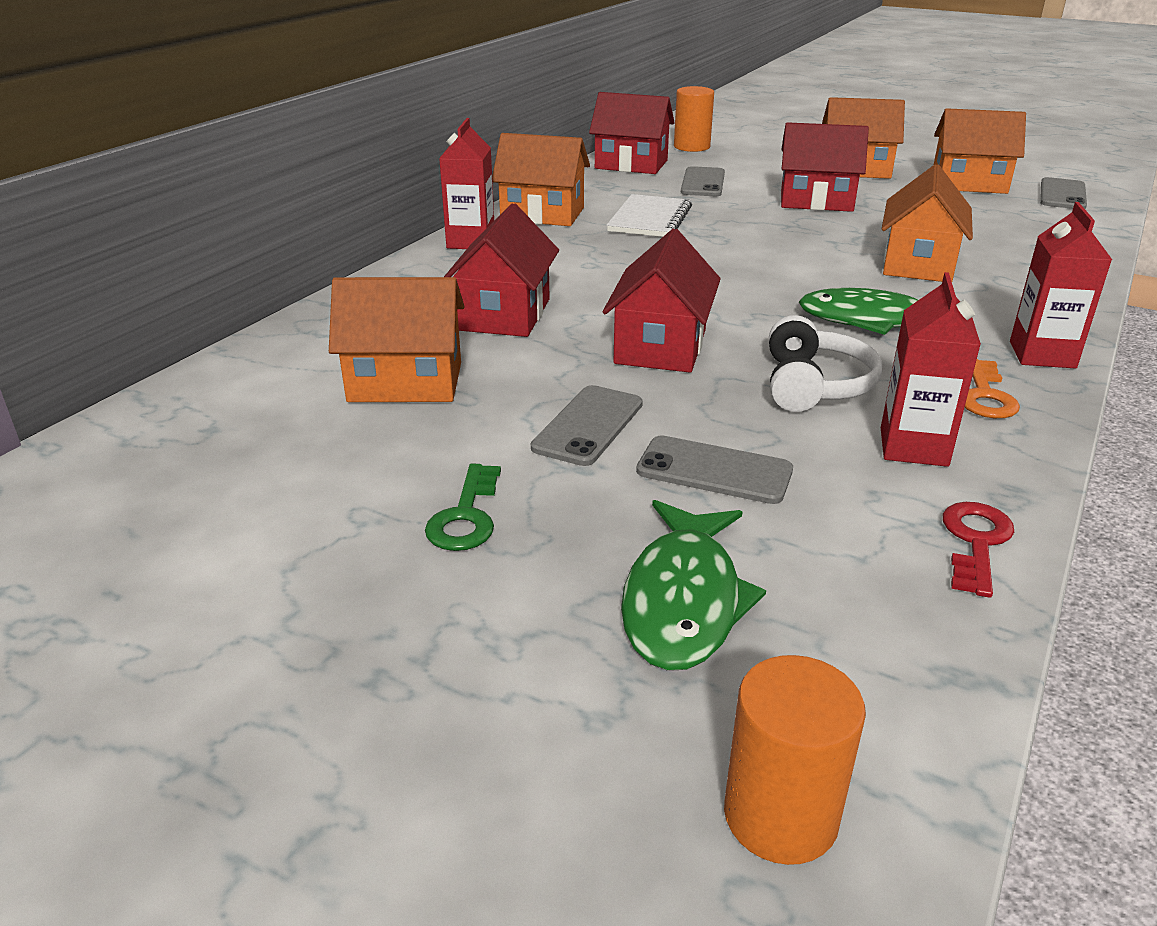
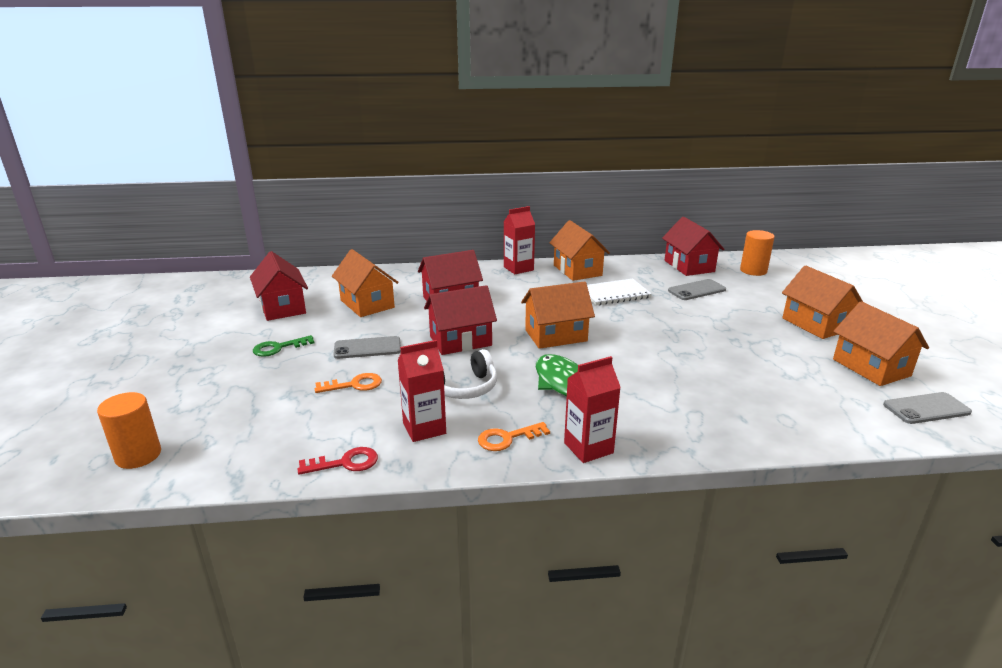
camera: 55 degrees right, 5 degrees down
green fish [621,500,766,671] -> none
grey phone [636,435,793,504] -> orange key [315,373,382,393]
red house [781,122,869,212] -> red house moved to [250,251,308,321]
orange house [882,164,973,282] -> orange house moved to [521,281,595,349]

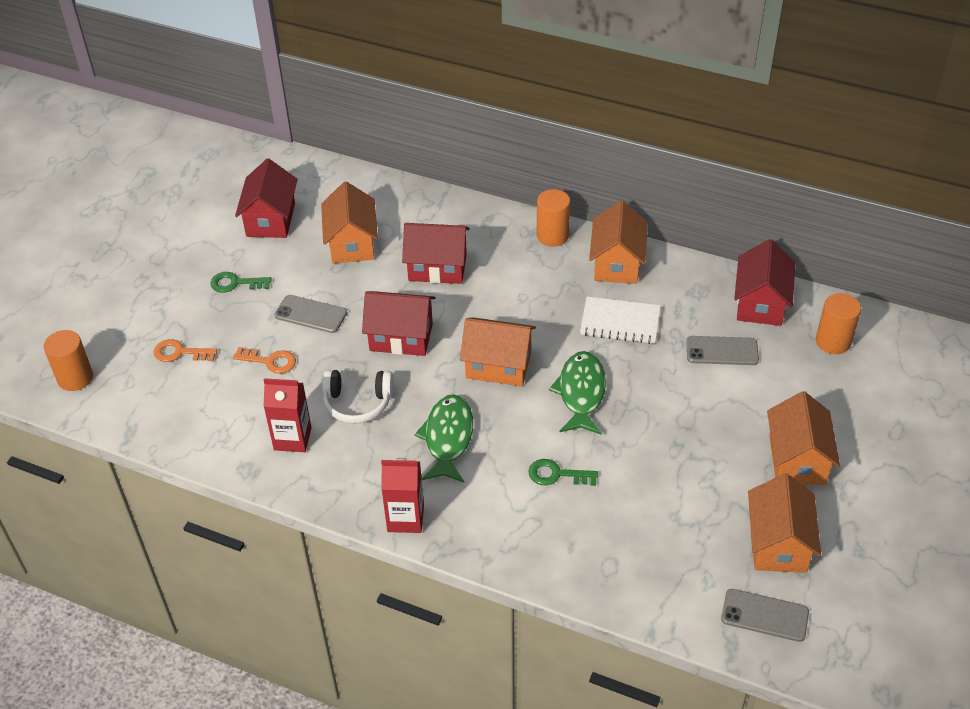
camera: 30 degrees right, 20 degrees up
red key [298,447,378,475] -> none
orange key [478,422,550,451] -> orange key moved to [154,339,217,362]
red carton [504,206,535,274] -> orange cylinder [537,189,570,247]
none -> green key [528,459,598,486]
none -> green fish [549,351,606,434]

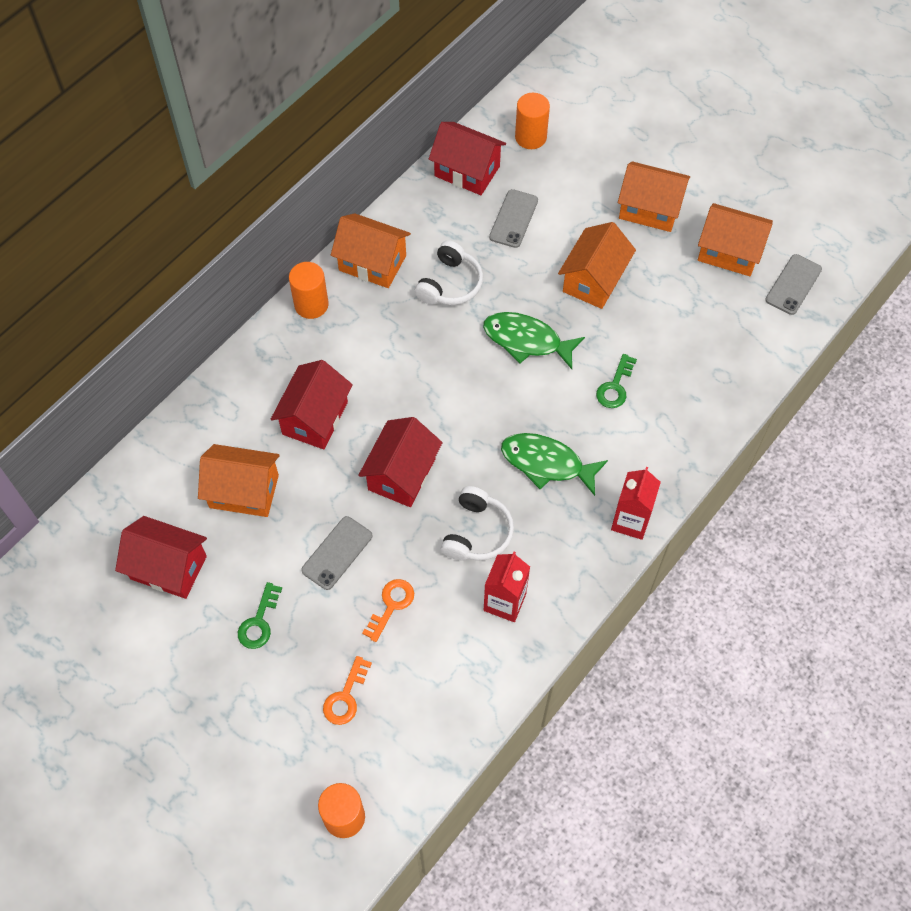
camera: 75 degrees left, 15 degrees up
orange house [460,317,536,386] -> orange house moved to [558,222,636,309]
white notebook [580,296,660,344] -> white headphones [414,240,483,305]

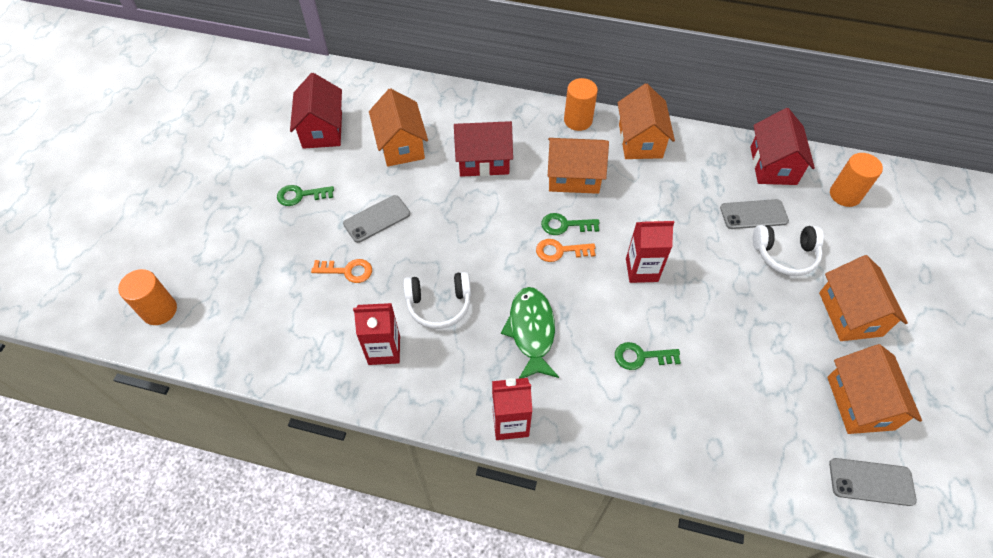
camera: 65 degrees right, 5 degrees down
grey phone [301,516,372,590] -> grey phone turned 45 degrees counterclockwise [343,195,410,243]
orange key [323,656,372,725] -> orange key moved to [536,239,596,262]
red house [358,417,443,507] -> none
white headphones [414,240,483,305] -> white headphones moved to [753,225,824,276]
green fish [483,312,585,369] -> red carton [626,219,675,283]
orange house [558,222,636,309] -> orange house moved to [548,138,609,194]
none -> green key [541,213,600,235]

